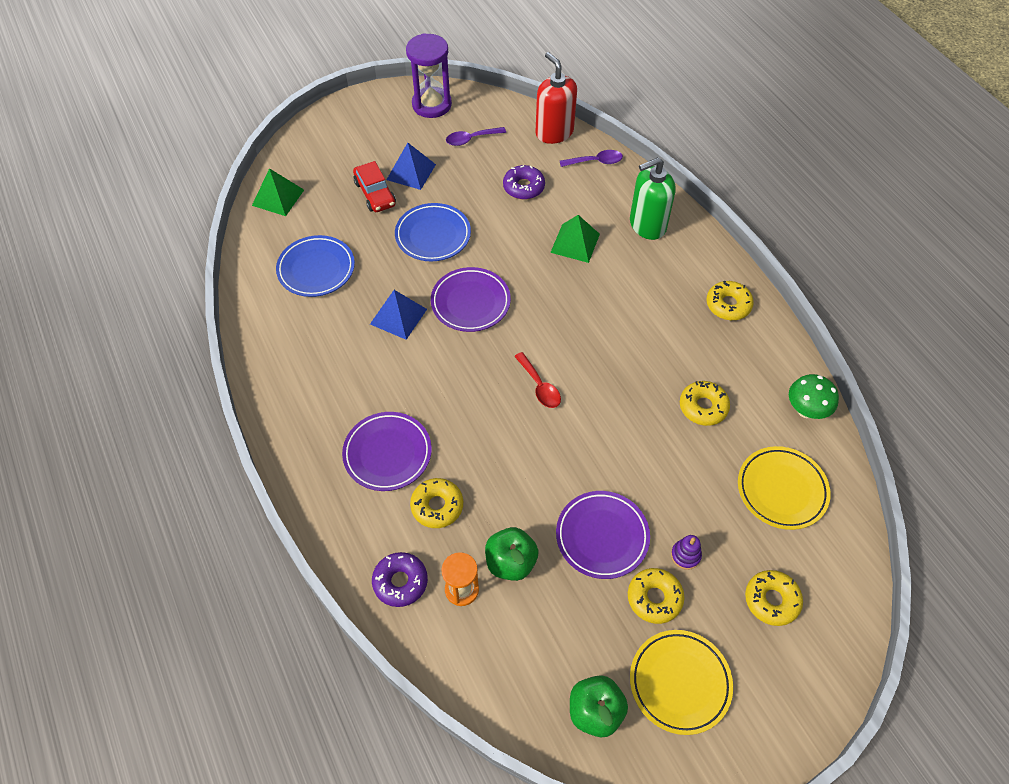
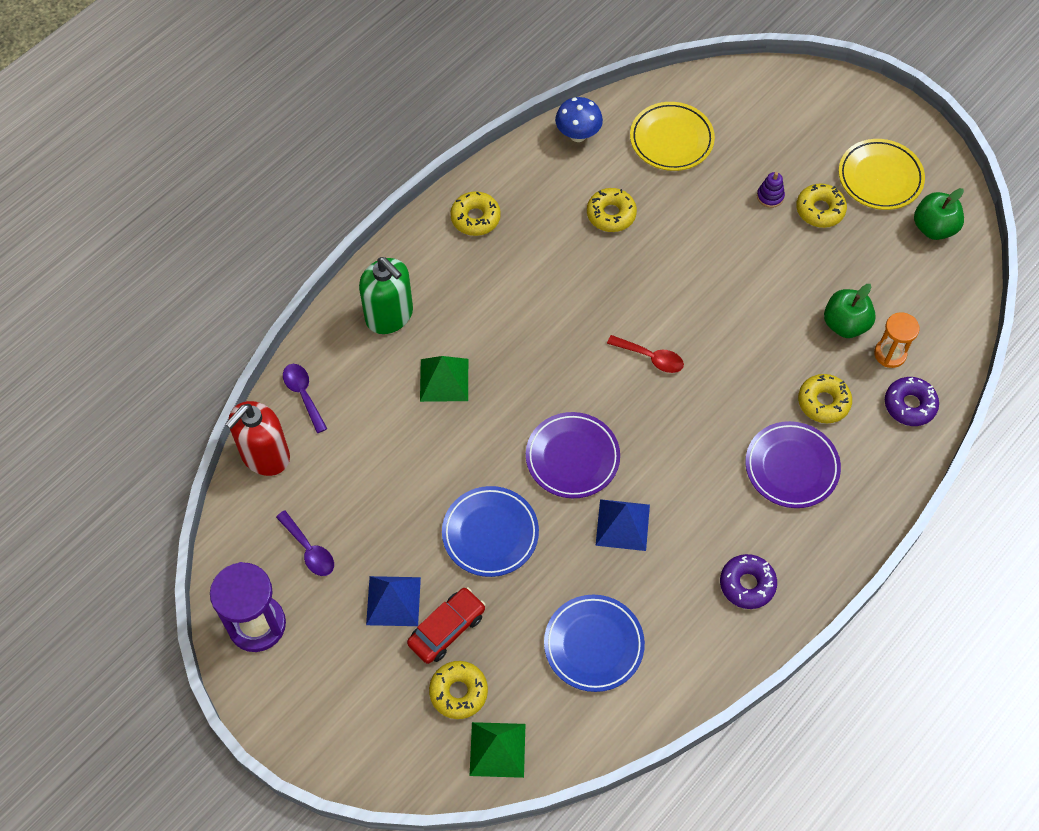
camera: 110 degrees left, 5 degrees up
purple donut [503,165,545,199] -> purple donut moved to [720,554,777,609]
red spoon [514,352,561,408] -> red spoon turned 75 degrees clockwise [607,335,684,373]
purple plate [556,491,650,579] -> none
yellow donut [745,570,803,626] -> yellow donut moved to [429,661,488,719]
green mushroom [789,374,839,419] -> blue mushroom [555,97,603,142]

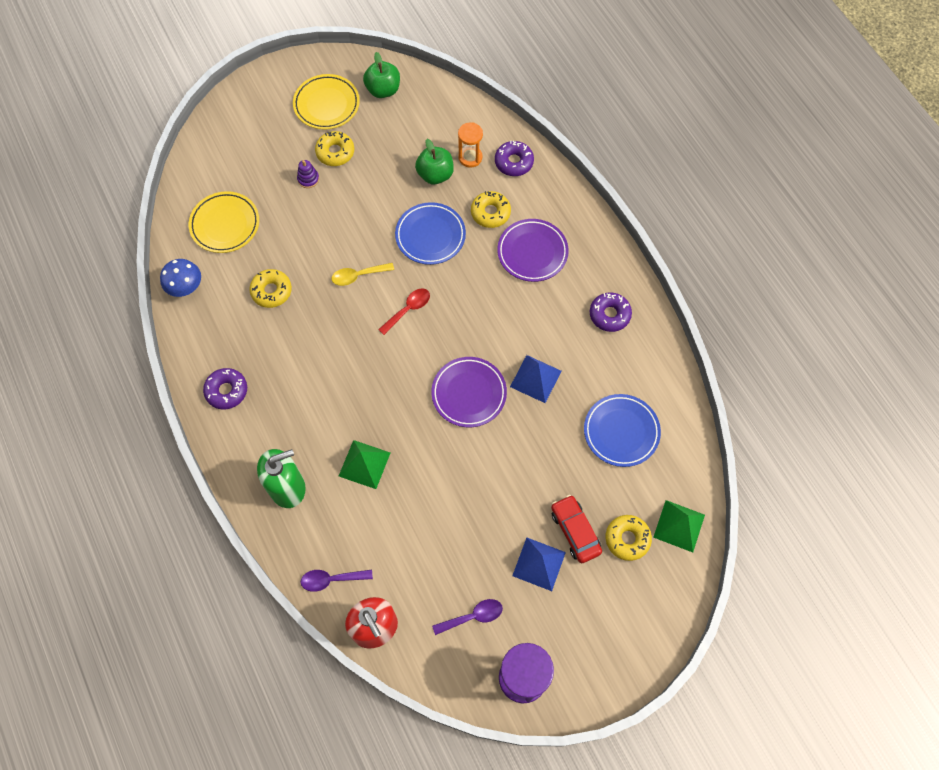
camera: 70 degrees left, 5 degrees up
blue plate [442,486,539,577] -> blue plate moved to [395,202,466,265]
yellow donut [450,191,501,236] -> purple donut [203,368,247,409]
none -> yellow spoon [332,263,394,286]

